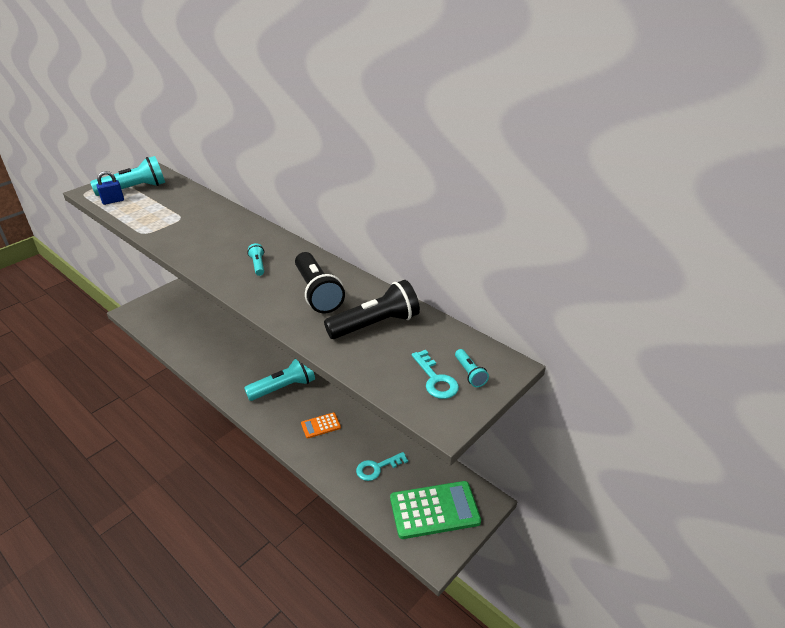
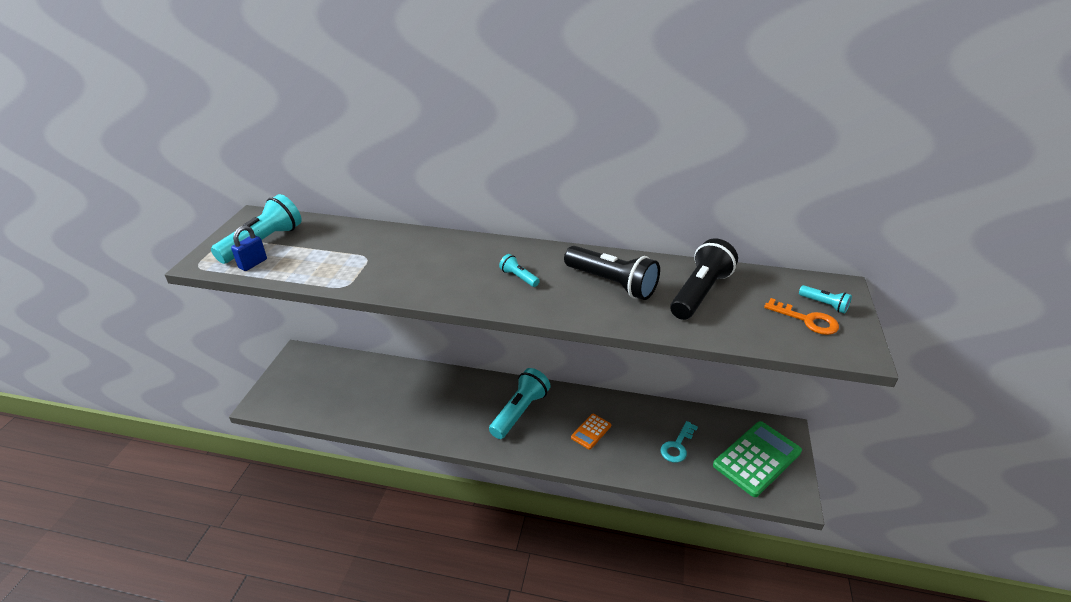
camera: 30 degrees left, 0 degrees up
turquoise key [412,350,459,399] -> orange key [764,298,839,335]

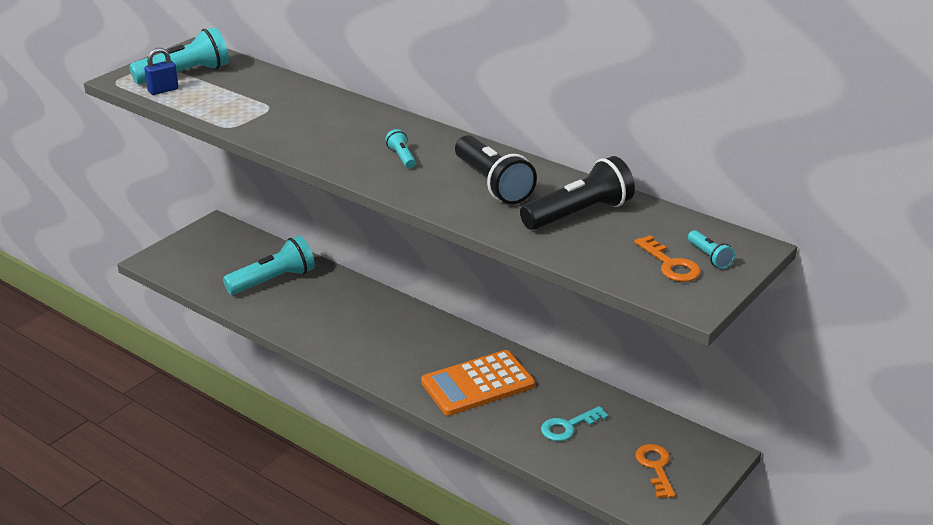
camera: 25 degrees right, 5 degrees down
turquoise flashlight [489,368,551,439] -> turquoise flashlight moved to [223,236,315,295]
orange calculator [571,414,611,450] -> orange calculator [421,350,535,416], size x2.02
green calculator [713,421,802,497] -> orange key [635,444,675,498]

